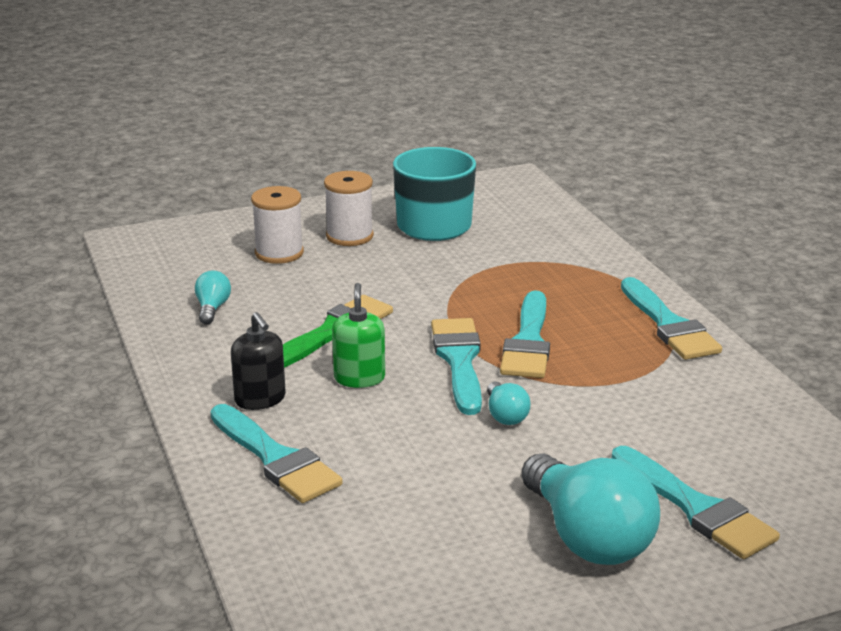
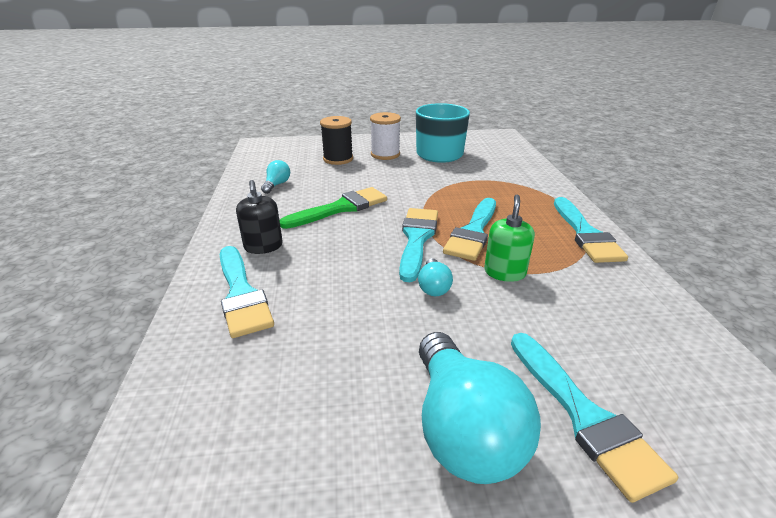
camera: 15 degrees right, 5 degrees up
white spool [251,186,304,264] -> black spool [320,116,353,165]
green soap dispenser [332,283,385,388] -> green soap dispenser moved to [484,195,535,282]

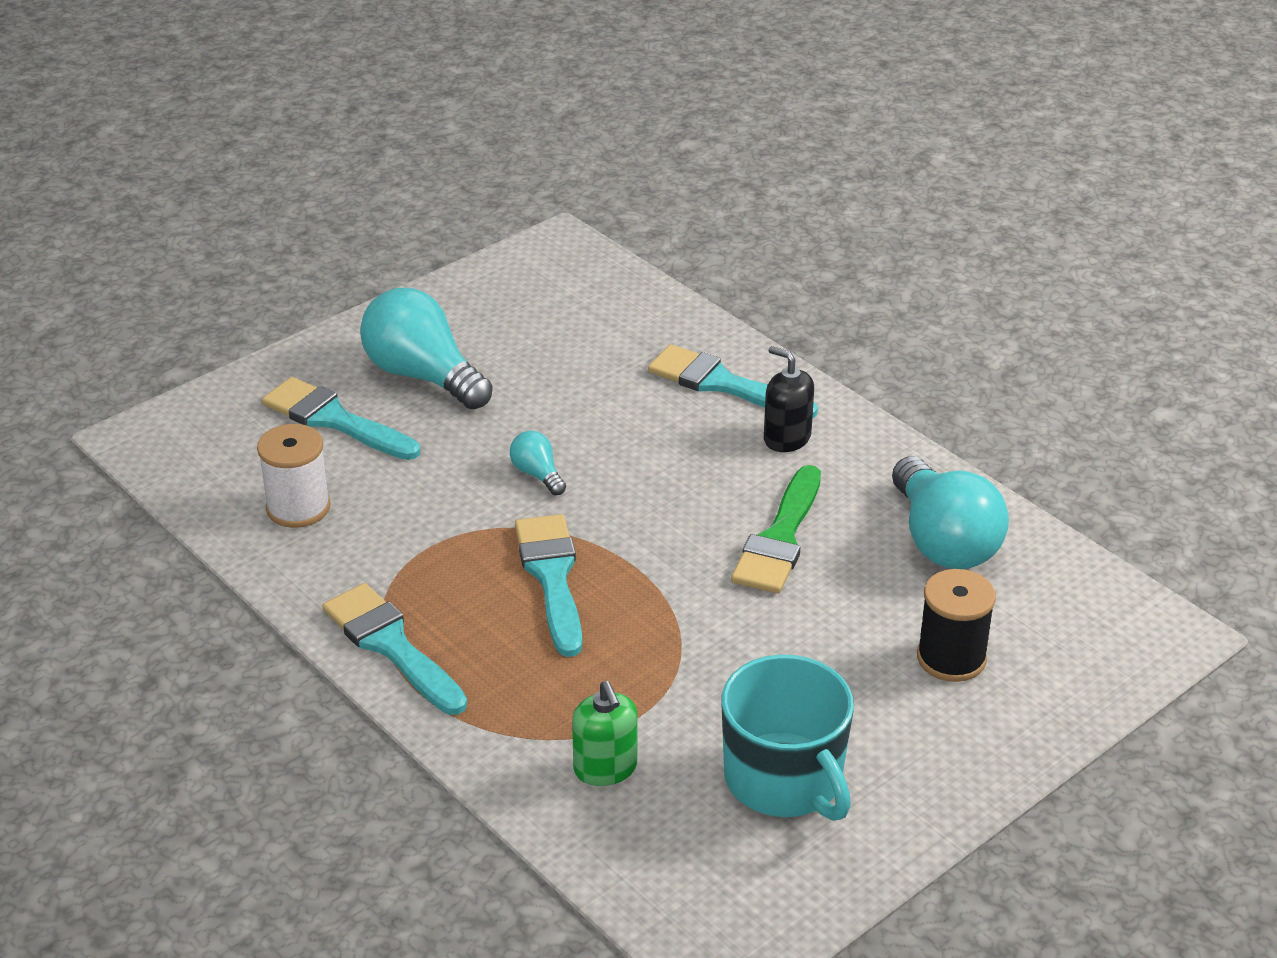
camera: 145 degrees right, 5 degrees up
turquoise light bulb [261,160,290,194] -> turquoise light bulb [892,457,1009,569], size x2.16
white spool [370,112,401,160] -> white spool moved to [257,424,330,528]
turquoise brush [399,208,438,282] -> none
green soap dispenser [484,195,535,282] -> green soap dispenser moved to [572,681,637,786]

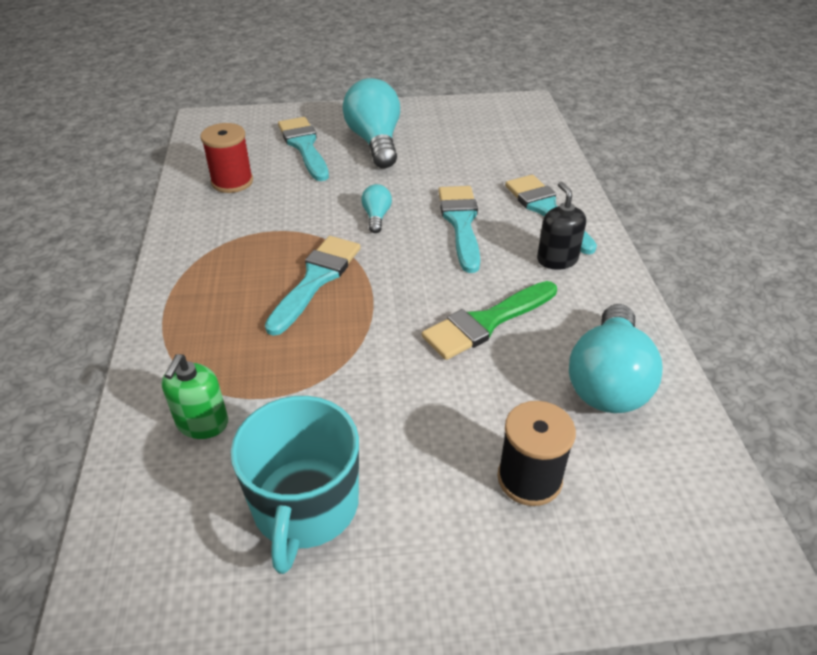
camera: 35 degrees right, 5 degrees up
white spool [257,424,330,528] -> red spool [201,123,253,193]
turquoise brush [322,583,467,715] -> turquoise brush moved to [438,186,480,273]

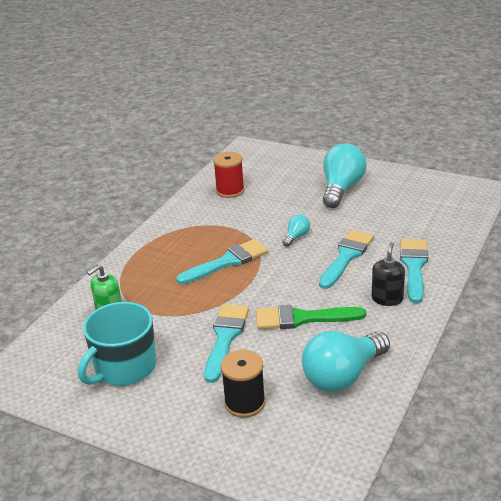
camera: 35 degrees right, 10 degrees down
turquoise brush [278,117,329,181] -> turquoise brush moved to [204,304,249,383]

